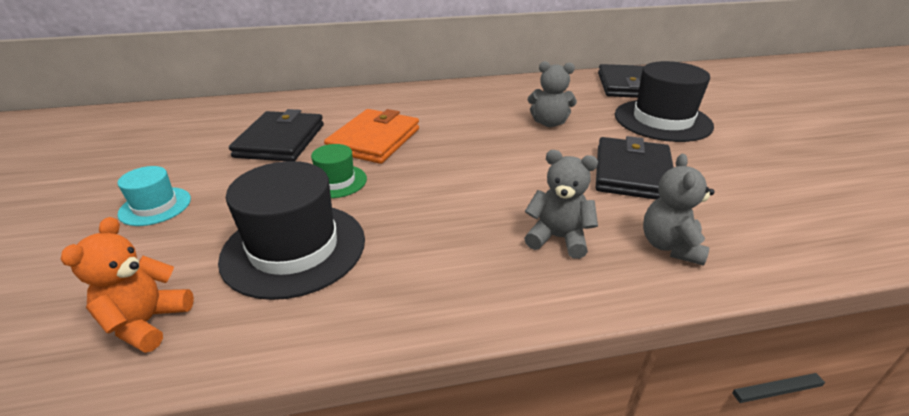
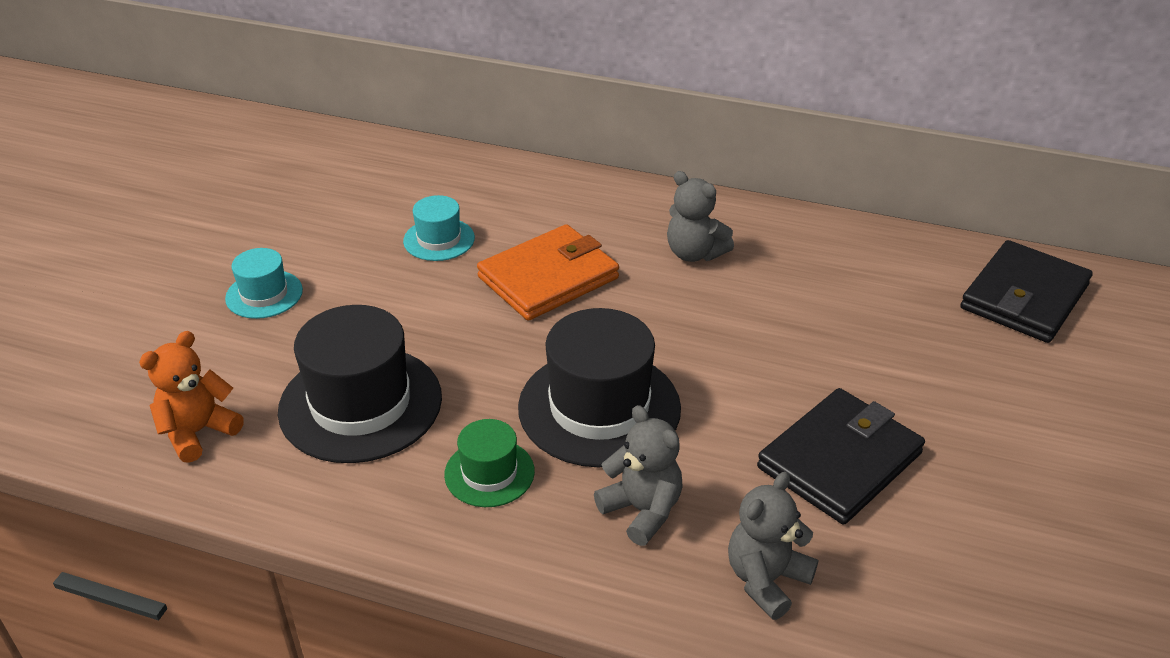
camera: 30 degrees right, 5 degrees up
black wallet [229,109,324,161] -> turquoise hat [403,195,475,261]
green hat [311,144,367,198] -> green hat moved to [444,419,535,507]
grey teddy bear [528,61,577,127] -> grey teddy bear moved to [667,171,734,262]
black hat [615,61,714,142] -> black hat moved to [518,308,681,468]

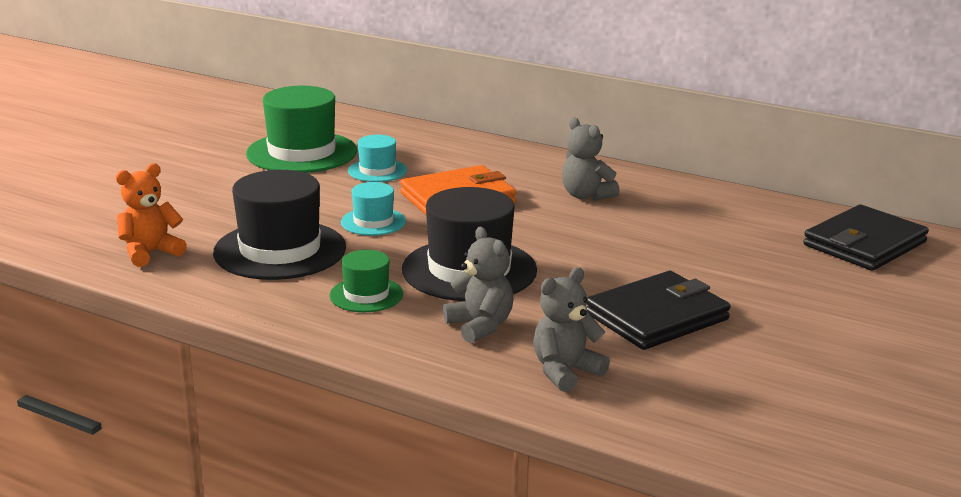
camera: 10 degrees right, 15 degrees down
turquoise hat [225,248,303,319] -> turquoise hat moved to [341,182,406,236]
none -> green hat [246,86,357,173]

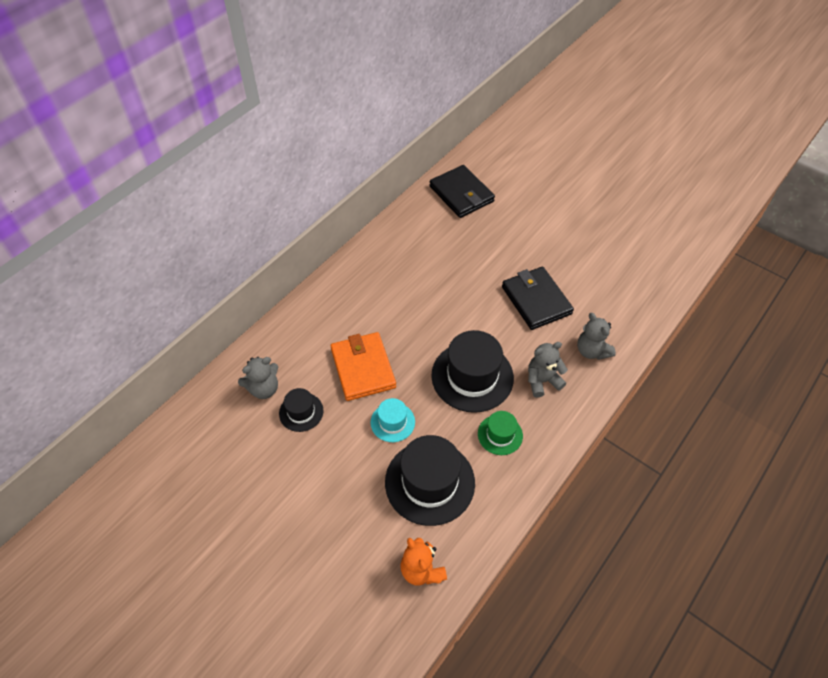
camera: 80 degrees left, 30 degrees up
green hat [246,86,357,173] -> none
turquoise hat [348,135,407,182] -> black hat [279,388,324,432]
grey teddy bear [562,117,620,201] -> grey teddy bear moved to [238,357,278,399]

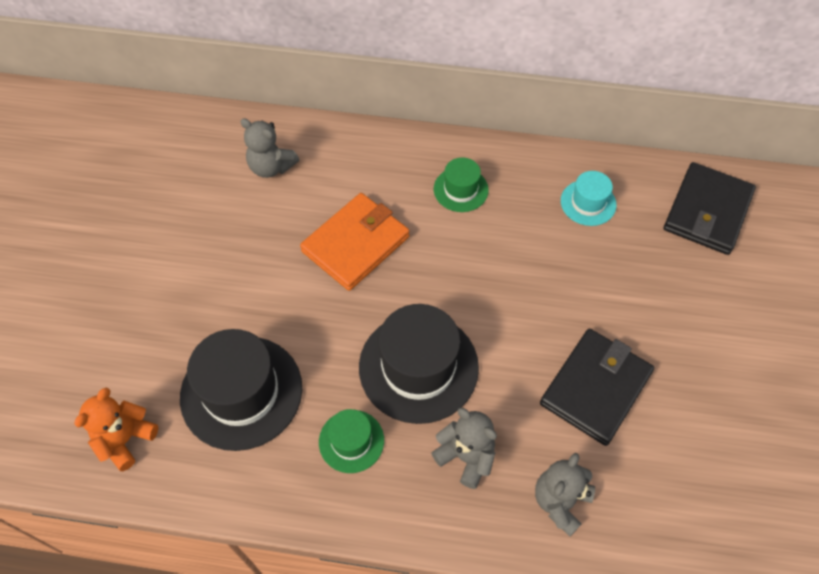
camera: 60 degrees right, 5 degrees up
black hat [279,388,324,432] -> none
turquoise hat [371,398,415,442] -> turquoise hat moved to [561,171,617,226]
none -> green hat [434,157,489,212]

